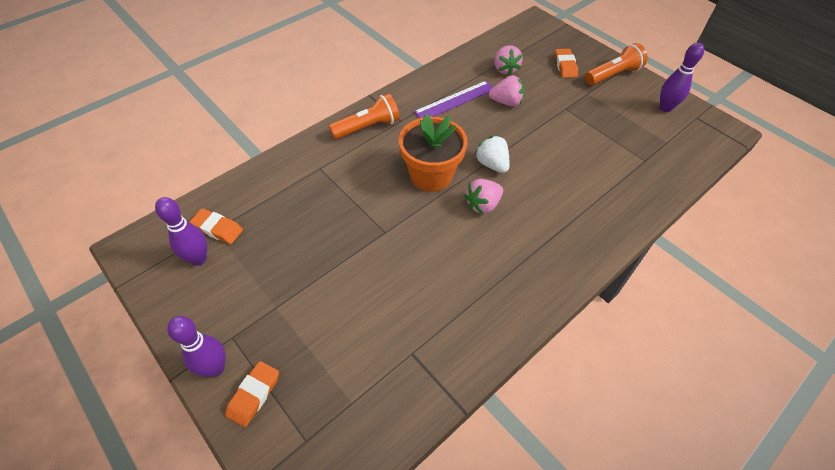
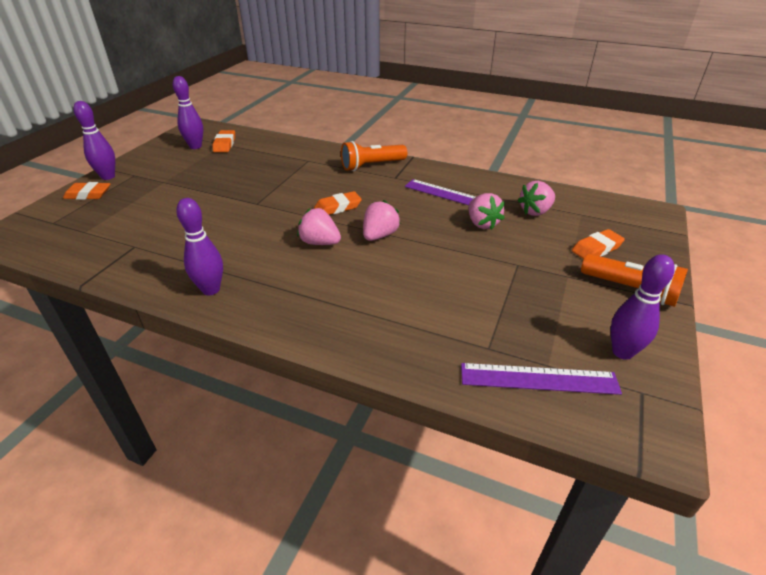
camera: 65 degrees right, 15 degrees down
orange flashlight [329,93,400,139] -> orange flashlight turned 120 degrees clockwise [341,141,407,171]
orange flower pot [399,114,467,192] -> orange eraser [314,191,362,215]
white strawberry [475,136,509,173] -> pink strawberry [363,200,401,241]
none -> purple bowling pin [176,198,223,295]
none -> purple ruler [461,363,622,395]

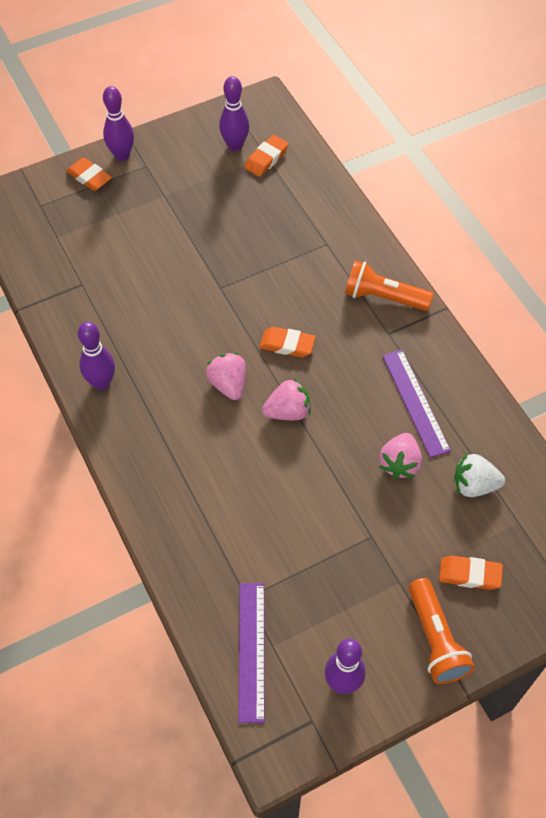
camera: 40 degrees right, 20 degrees up
purple ruler [461,363,622,395] -> purple ruler turned 45 degrees clockwise [238,583,265,723]
pink strawberry [517,181,555,216] -> white strawberry [454,453,505,497]

